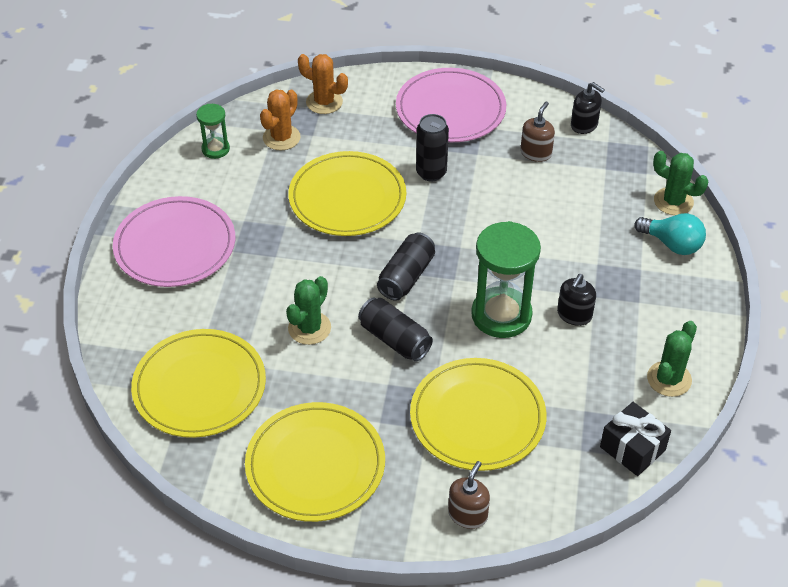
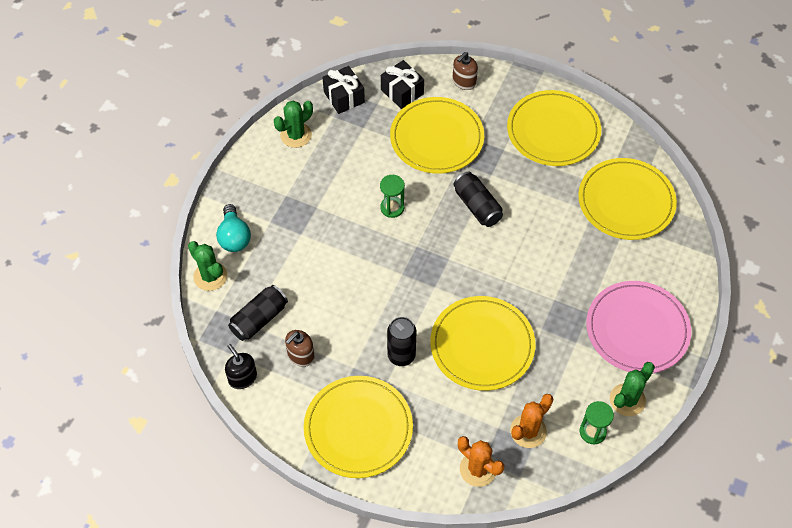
camera: 165 degrees left, 10 degrees up
green cactus [286,276,331,345] -> green cactus moved to [610,362,655,416]
black can [377,232,435,301] -> black can moved to [228,285,288,341]
pink plate [396,68,506,142] -> yellow plate [304,376,413,478]
green hourglass [471,221,541,338] -> green hourglass [380,175,405,218], size x0.52
black soap dispenser [557,274,596,326] -> none
turquoise light bulb [634,213,706,255] -> turquoise light bulb turned 150 degrees counterclockwise [216,204,251,252]
none -> black gift [381,60,424,109]

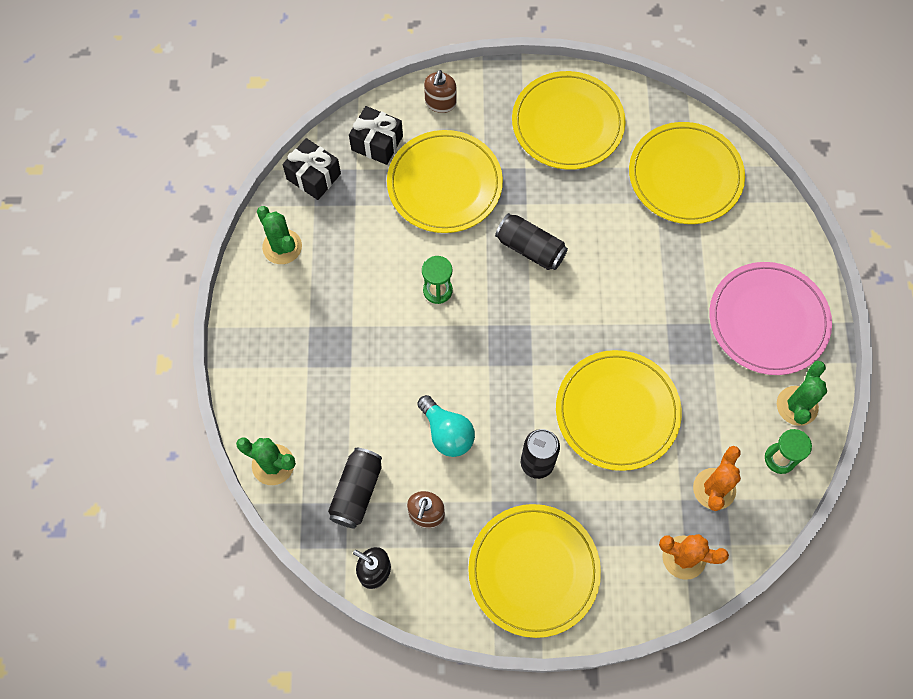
camera: 25 degrees left, 10 degrees up
turquoise light bulb [216,204,251,252] -> turquoise light bulb moved to [417,395,475,457]
green cactus [274,101,313,148] -> green cactus turned 60 degrees counterclockwise [257,206,302,264]

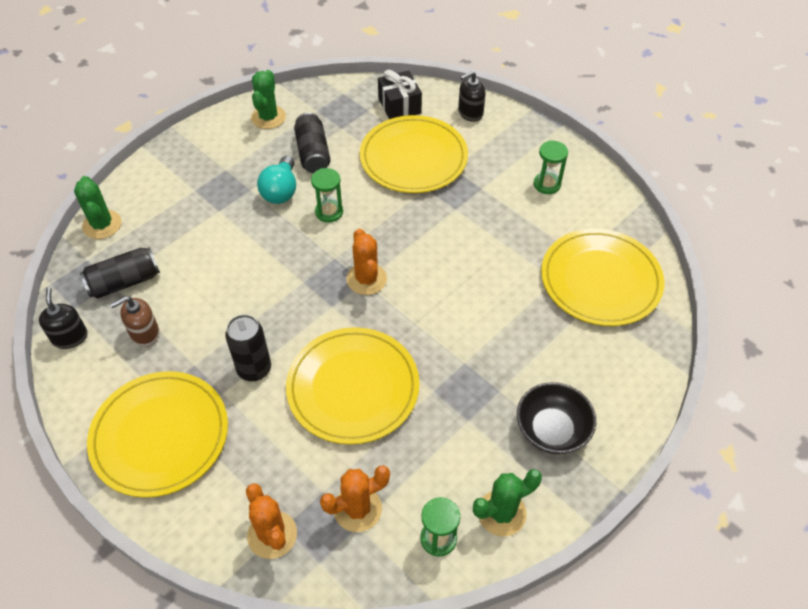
camera: 45 degrees right, 15 degrees down
black gift [282,138,341,200] -> none
turquoise light bulb [417,395,475,457] -> turquoise light bulb moved to [257,156,296,204]
brown soap dispenser [424,70,456,113] -> black soap dispenser [458,71,486,122]
black can [495,213,568,270] -> black can moved to [294,113,330,173]
yellow plate [512,71,625,170] -> green hourglass [534,141,568,194]
pink plate [709,262,832,375] -> black bowl [517,382,596,454]
none -> orange cactus [346,229,387,295]

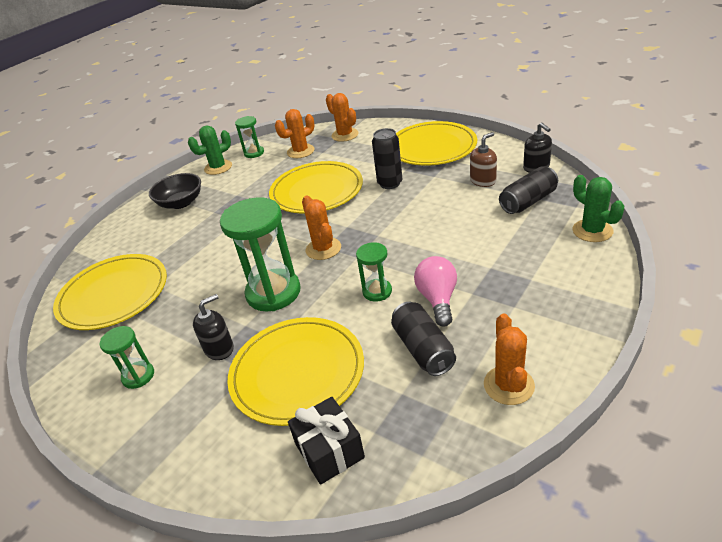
camera: 175 degrees right, 15 degrees down
green cactus [251,70,286,129] -> orange cactus [484,314,535,405]
turquoise light bulb [257,156,296,204] -> pink light bulb [414,256,457,327]
black soap dispenser [458,71,486,122] -> black soap dispenser moved to [193,294,234,360]
none -> green hourglass [220,197,301,311]

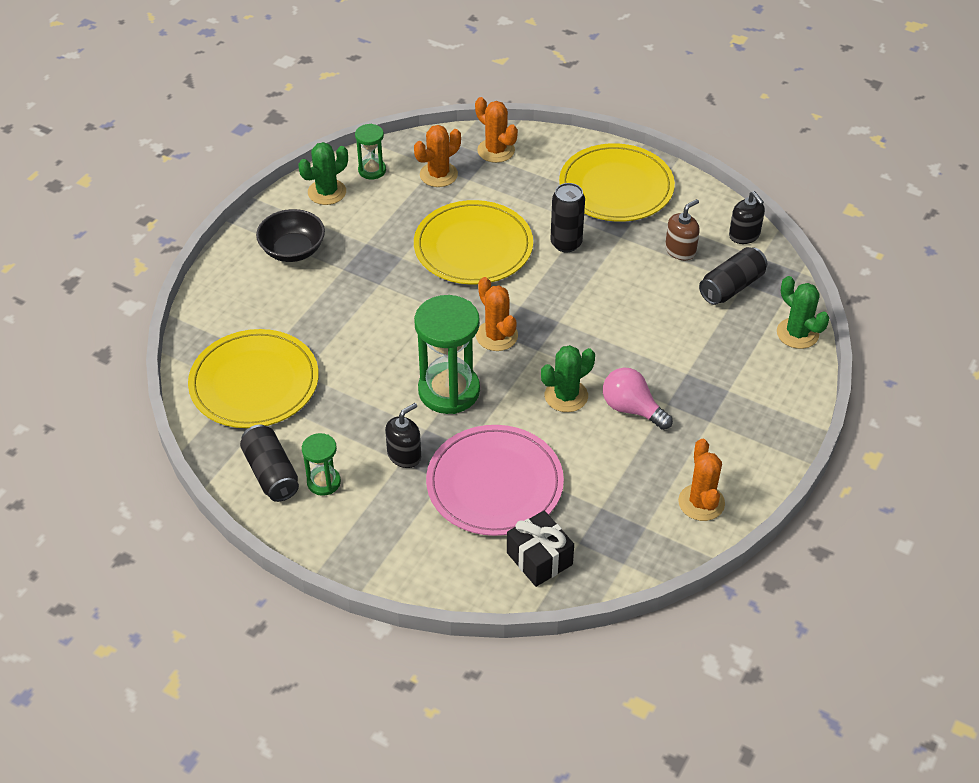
camera: 10 degrees left, 10 degrees up
yellow plate [227,317,364,426] -> pink plate [426,425,564,536]
green hourglass [356,242,392,302] -> green cactus [541,345,595,412]
black can [391,302,456,376] -> black can moved to [240,424,299,502]
pink light bulb [414,256,457,327] -> pink light bulb turned 45 degrees counterclockwise [603,368,673,430]

